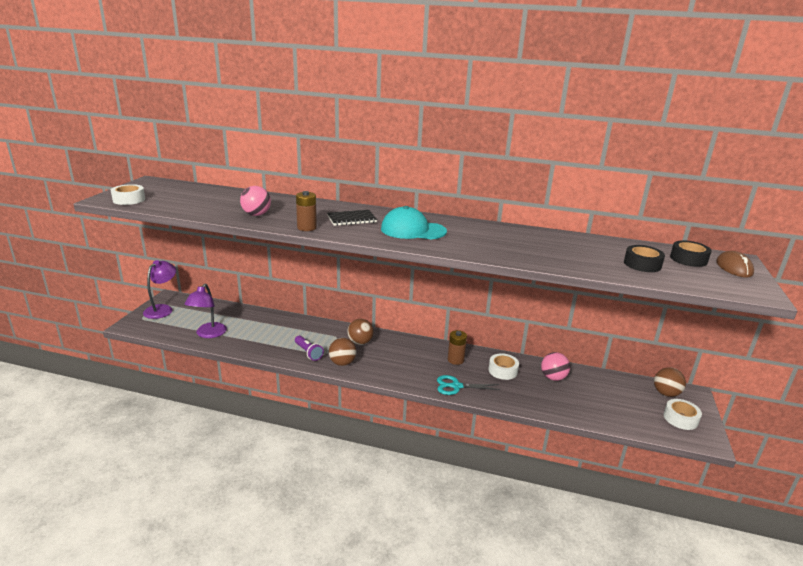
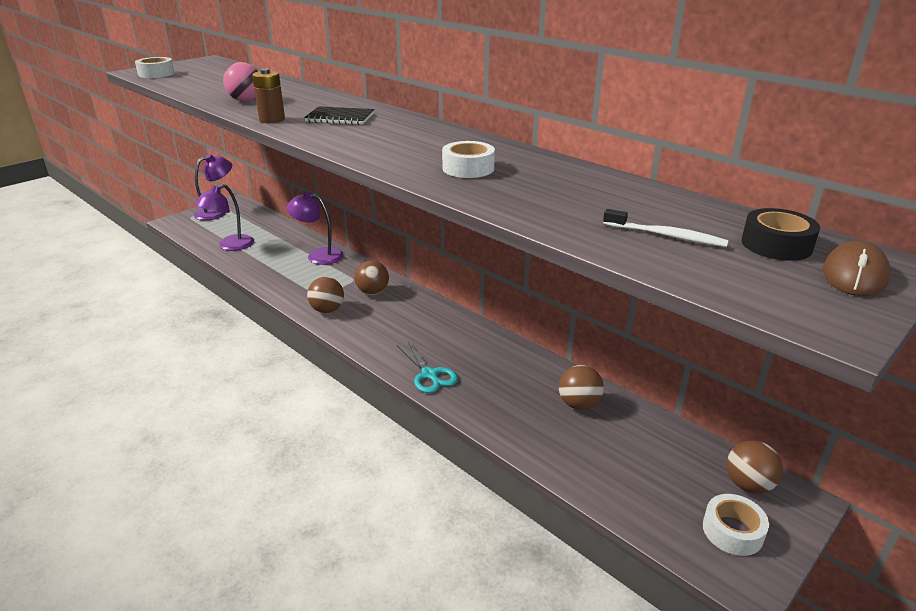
camera: 30 degrees right, 5 degrees up
purple flashlight [295,336,324,361] -> none
turquoise cap [381,206,447,239] -> none
turquoise scissors [437,375,500,395] -> turquoise scissors turned 150 degrees counterclockwise [397,341,458,393]
brown battery [448,330,467,365] -> none
white tape [488,353,519,380] -> white tape moved to [442,141,495,178]
pink ball [541,352,570,381] -> brown ball [559,365,604,410]
black tape [624,245,665,272] -> white toothbrush [603,209,729,247]
none -> purple lamp [286,191,344,265]

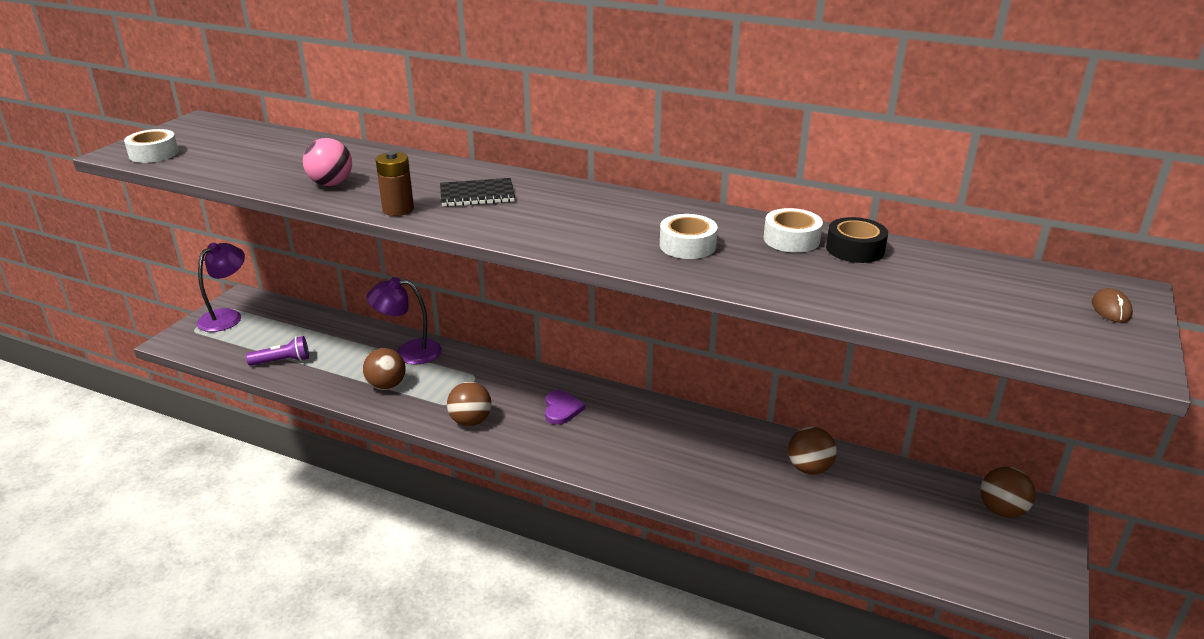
camera: 20 degrees left, 0 degrees up
purple lamp [195,184,254,251] -> purple flashlight [246,336,309,366]
brown ball [354,260,389,295] -> brown ball moved to [363,348,406,390]
turquoise scissors [397,341,458,393] -> none
white toothbrush [603,209,729,247] -> none
white tape [703,494,769,556] -> white tape moved to [763,208,823,253]
black tape [741,208,820,261] -> black tape moved to [826,217,888,263]
brown mouse [823,241,891,296] -> brown mouse [1092,288,1133,323], size x0.66
none -> purple heart [545,390,585,425]

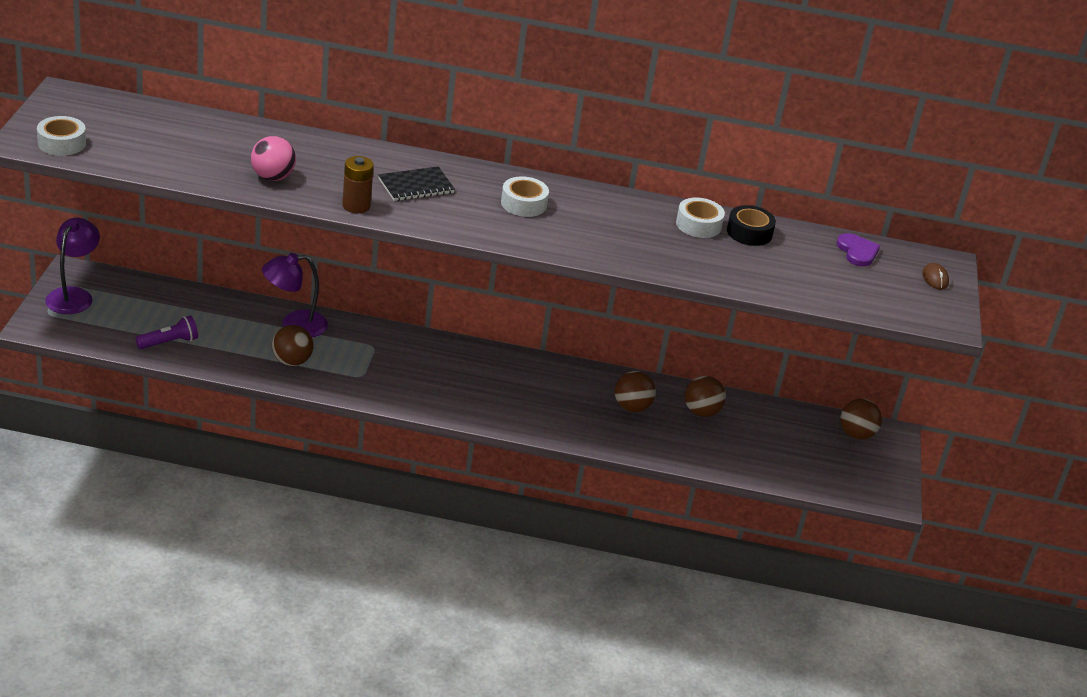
camera: 20 degrees left, 5 degrees up
brown ball [447,382,492,426] -> brown ball moved to [615,371,656,412]
purple heart [545,390,585,425] -> purple heart moved to [836,233,880,267]
white tape [660,214,718,259] -> white tape moved to [501,177,549,217]

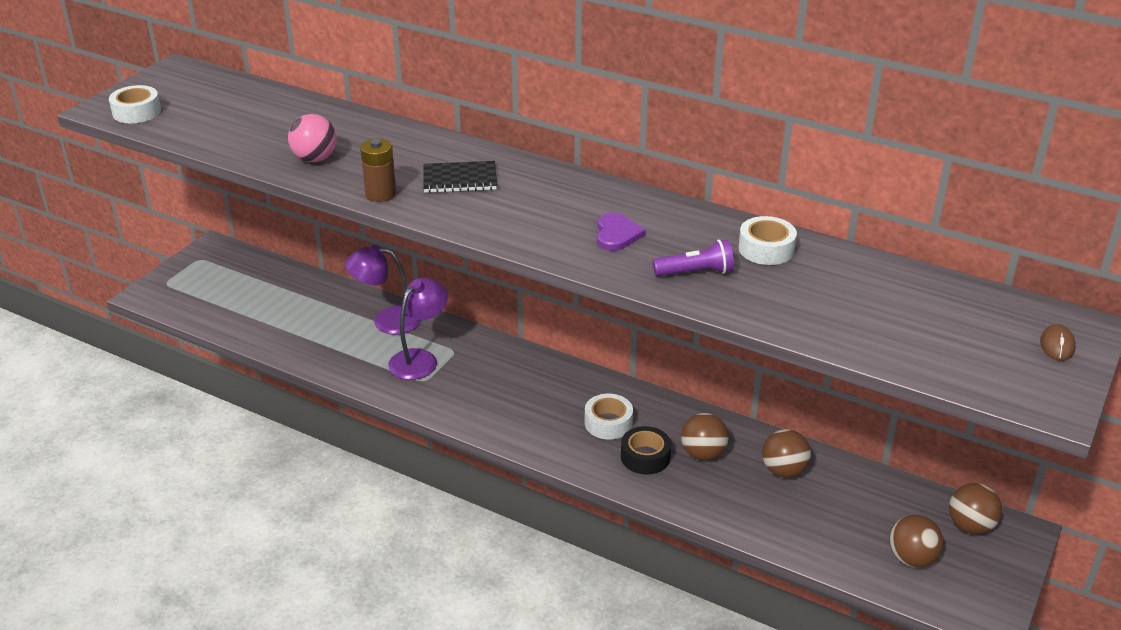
camera: 25 degrees right, 0 degrees up
purple lamp [45,218,100,314] -> purple lamp moved to [388,278,448,380]
purple flashlight [136,315,198,349] -> purple flashlight moved to [653,239,734,276]
brown ball [272,325,314,366] -> brown ball moved to [889,515,943,567]
white tape [501,177,549,217] -> white tape moved to [585,394,633,439]
black tape [727,205,776,246] -> black tape moved to [621,426,671,474]
purple heart [836,233,880,267] -> purple heart moved to [597,212,646,251]

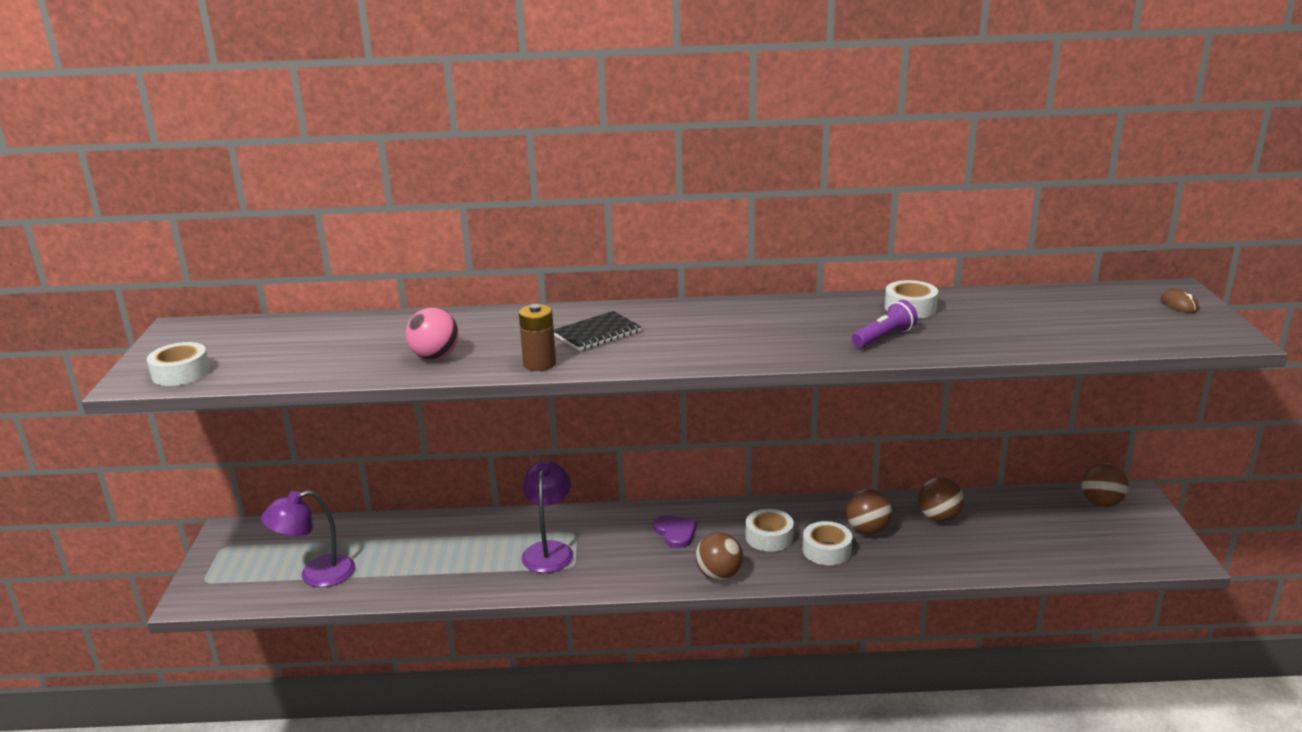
camera: 30 degrees left, 10 degrees down
purple lamp [345,245,421,335] -> purple lamp moved to [261,490,355,587]
purple heart [597,212,646,251] -> purple heart moved to [654,515,697,548]
black tape [621,426,671,474] -> white tape [803,521,852,565]
brown ball [889,515,943,567] -> brown ball moved to [695,532,743,580]

